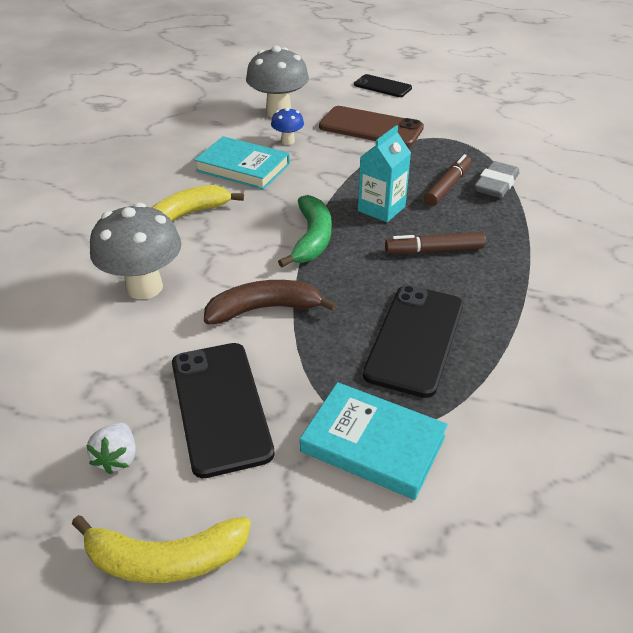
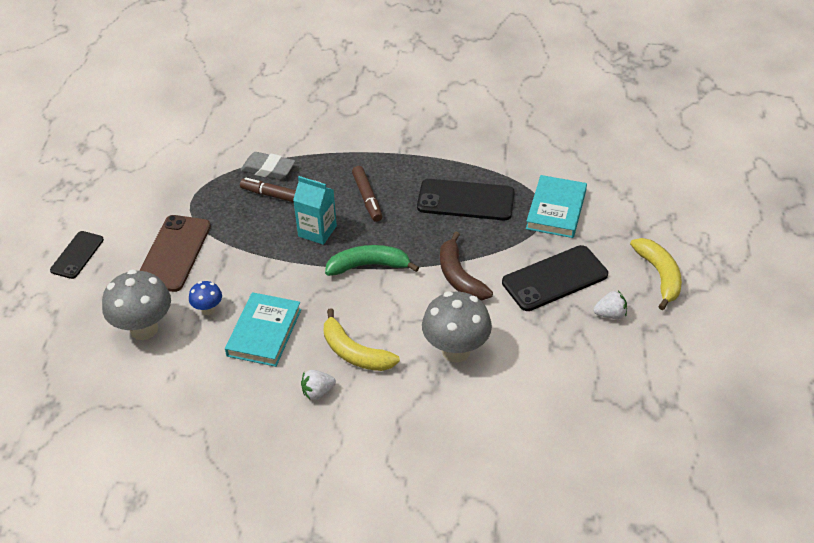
camera: 100 degrees left, 5 degrees up
none -> white strawberry [301,370,336,400]

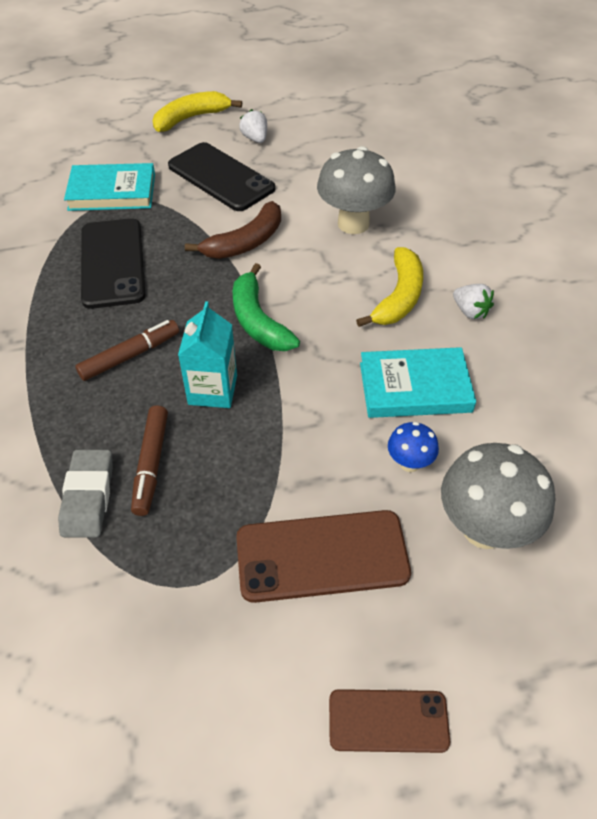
camera: 110 degrees left, 5 degrees up
black phone [50,231,104,279] -> brown phone [329,689,450,753]

